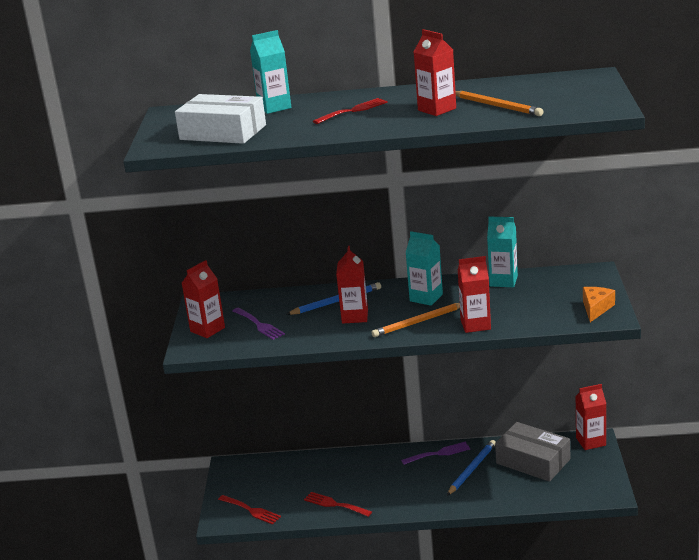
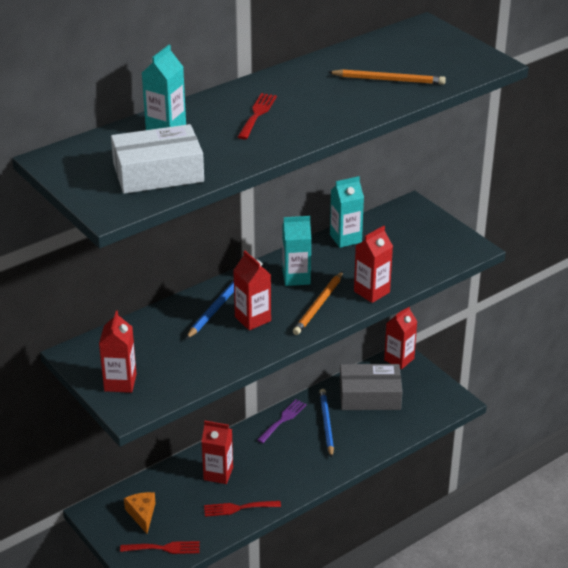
camera: 40 degrees left, 10 degrees up
purple fork [232,308,285,340] -> none
red carton [414,29,456,116] -> red carton moved to [201,421,233,484]
orange cheese [583,287,615,322] -> orange cheese moved to [124,492,156,534]

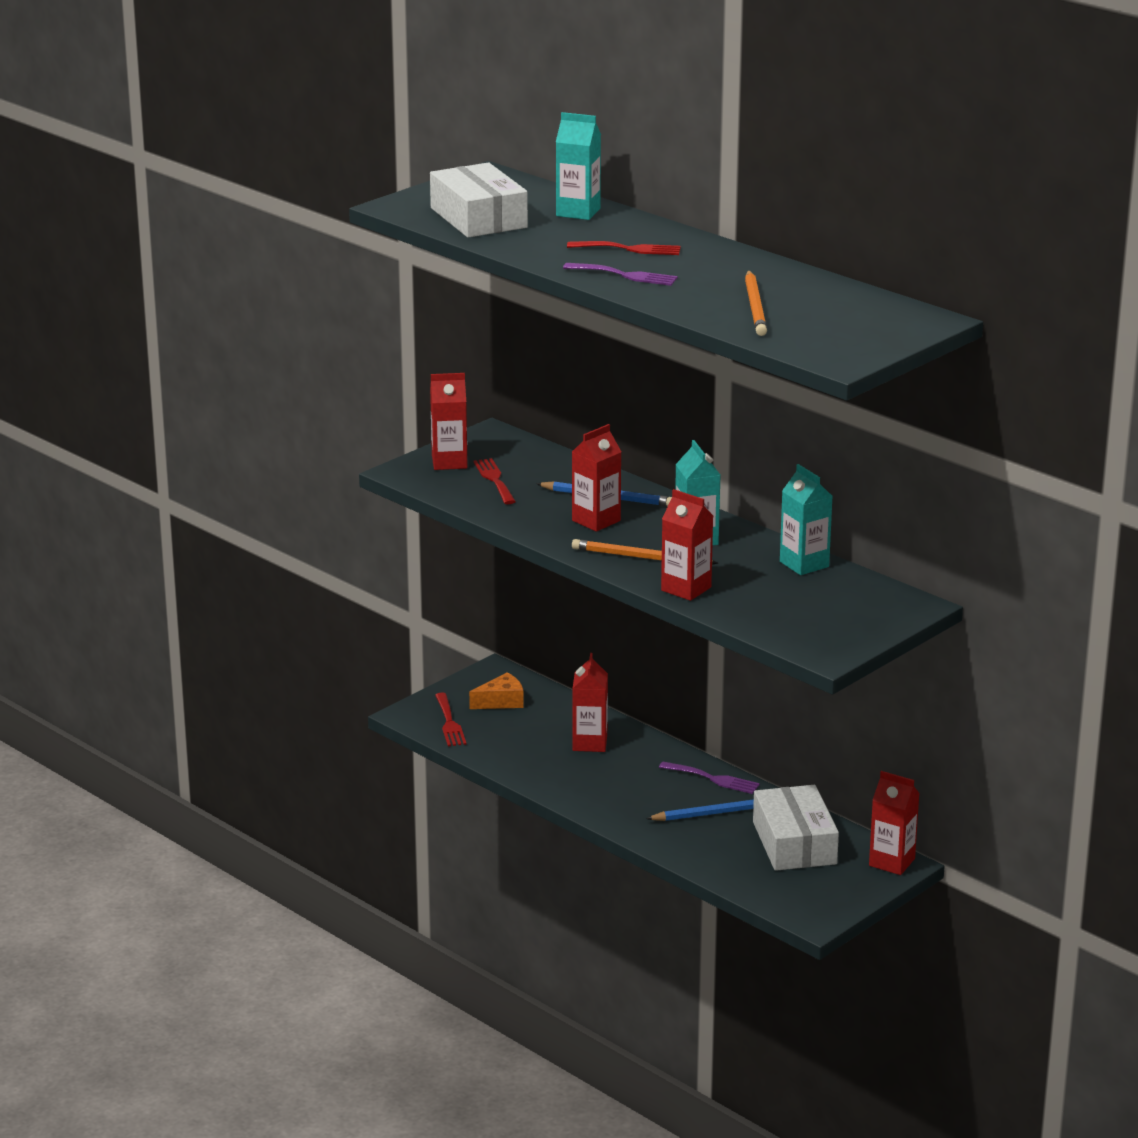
camera: 80 degrees right, 10 degrees down
red fork [204,501,281,517] -> red fork moved to [473,458,516,504]
grey box [340,364,403,410] -> white box [753,785,839,871]
none -> purple fork [563,263,678,286]

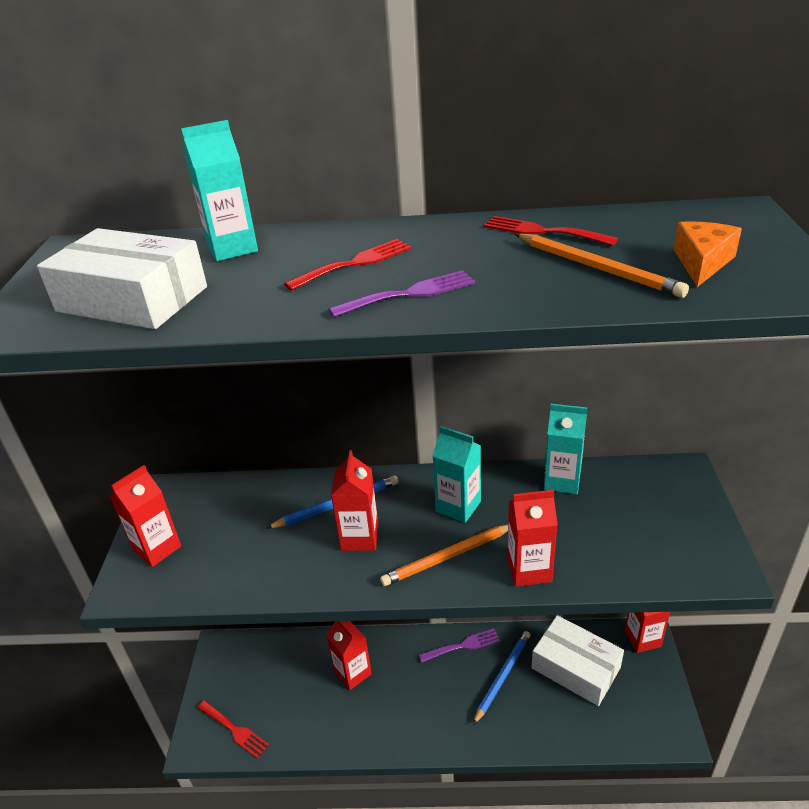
camera: 40 degrees left, 10 degrees up
orange cheese [469,672,524,709] -> orange cheese moved to [674,221,742,287]
red fork [473,458,516,504] -> red fork moved to [484,216,618,246]

